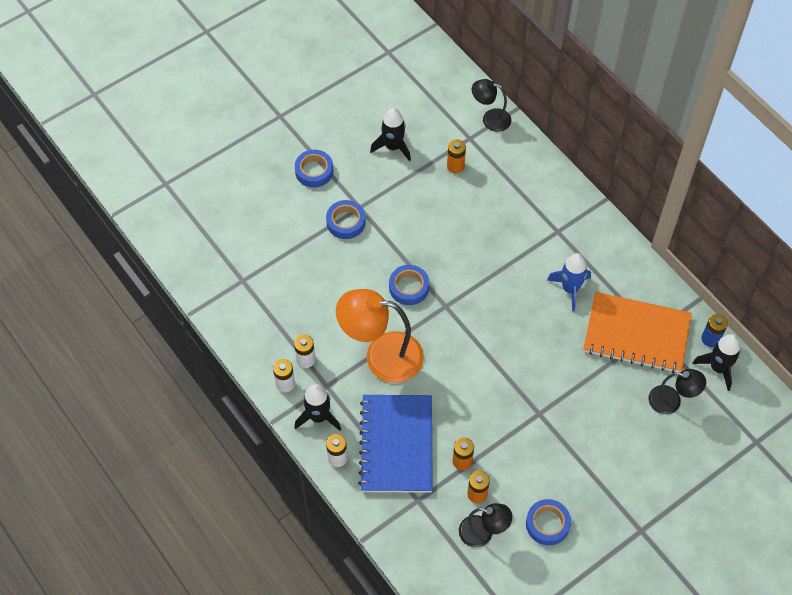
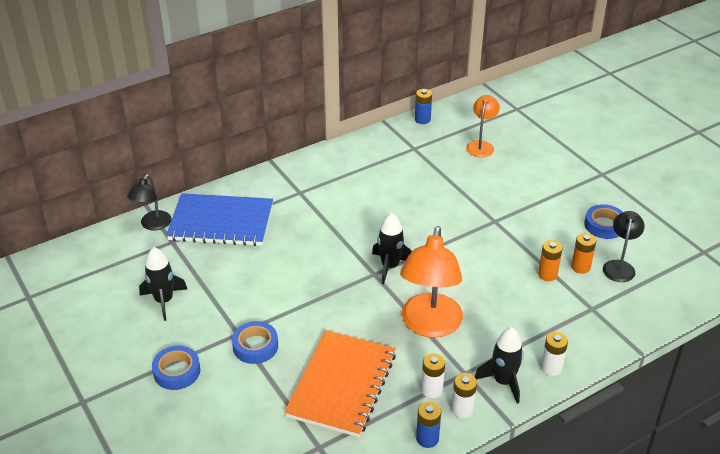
camera: 85 degrees left, 20 degrees down
blue notebook [358,395,433,493] -> blue notebook moved to [166,193,273,246]
blue tape [389,265,429,305] -> none
orange battery [447,139,466,173] -> none
blue rocket [547,253,591,311] -> none
orange notebook [583,292,692,373] -> orange notebook moved to [284,330,396,437]
black lamp [649,369,706,414] -> orange lamp [466,95,500,158]
black rocket [693,334,741,391] -> black rocket moved to [372,213,412,284]
none -> blue battery [416,401,441,448]

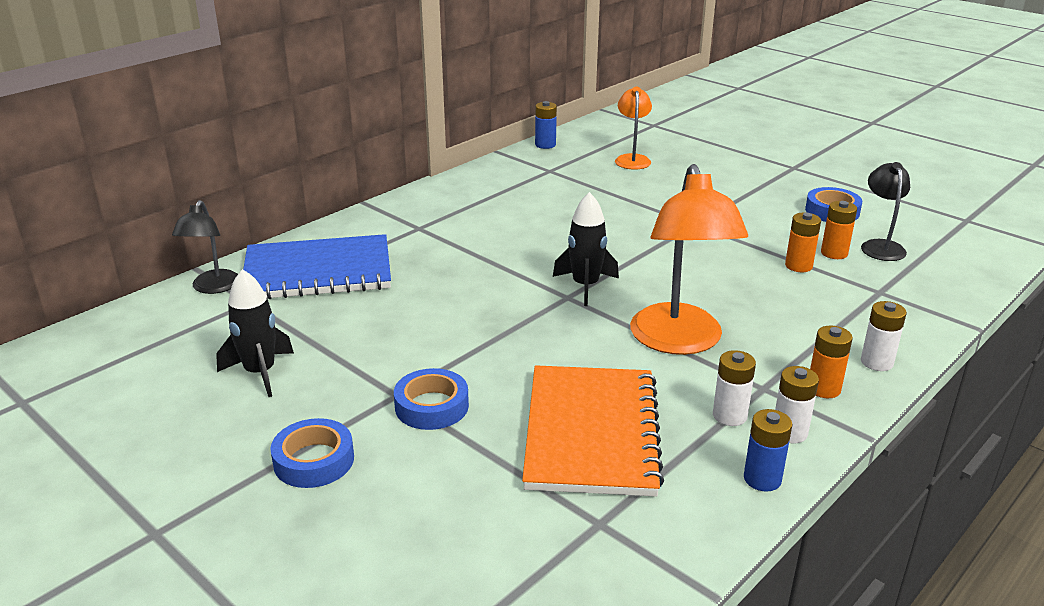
camera: 15 degrees left, 10 degrees down
black rocket [475,327,524,404] -> orange battery [810,325,853,398]

